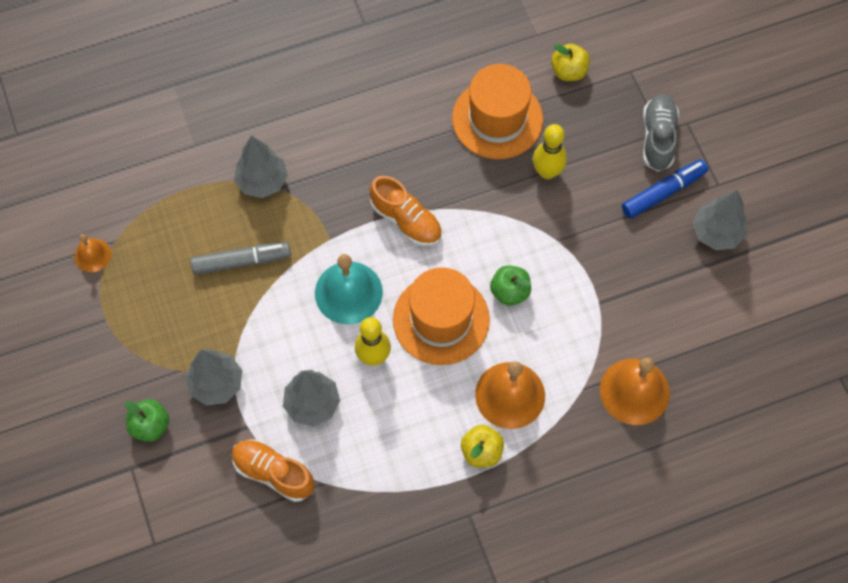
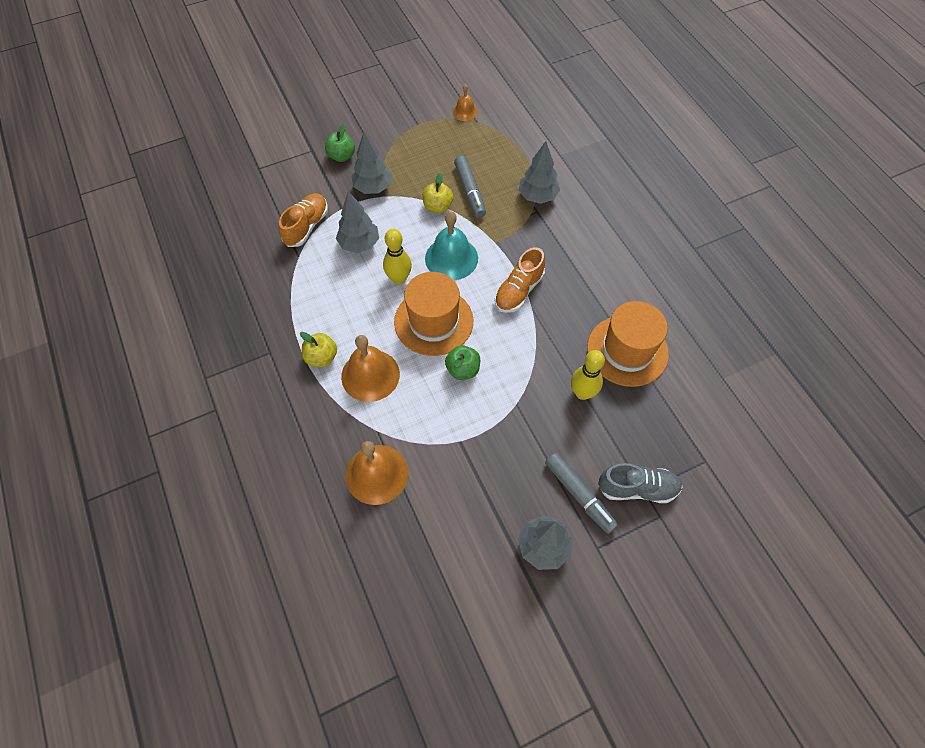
camera: 85 degrees right, 5 degrees down
yellow apple [551,44,590,81] -> yellow apple moved to [423,173,453,213]
blue marker [622,159,708,219] -> grey marker [545,453,618,534]

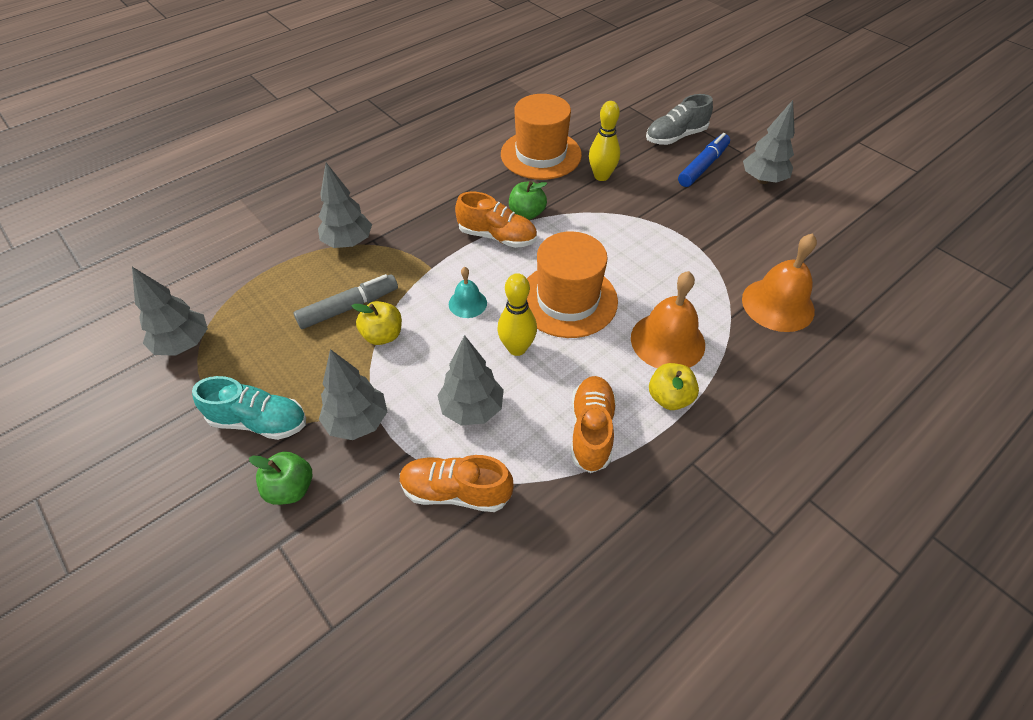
camera: 105 degrees left, 10 degrees down
turquoise bell [425,211,478,280] -> turquoise bell [449,267,487,318], size x0.55
green apple [445,345,480,380] -> green apple moved to [509,181,547,220]
orange bell [453,84,478,121] -> grey tree [132,267,208,356]
grey marker [545,453,618,534] -> blue marker [678,133,730,187]
grey shoe [598,463,683,503] -> grey shoe turned 105 degrees counterclockwise [646,94,713,145]
none -> turquoise shoe [192,376,306,440]
none -> orange shoe [571,376,616,473]

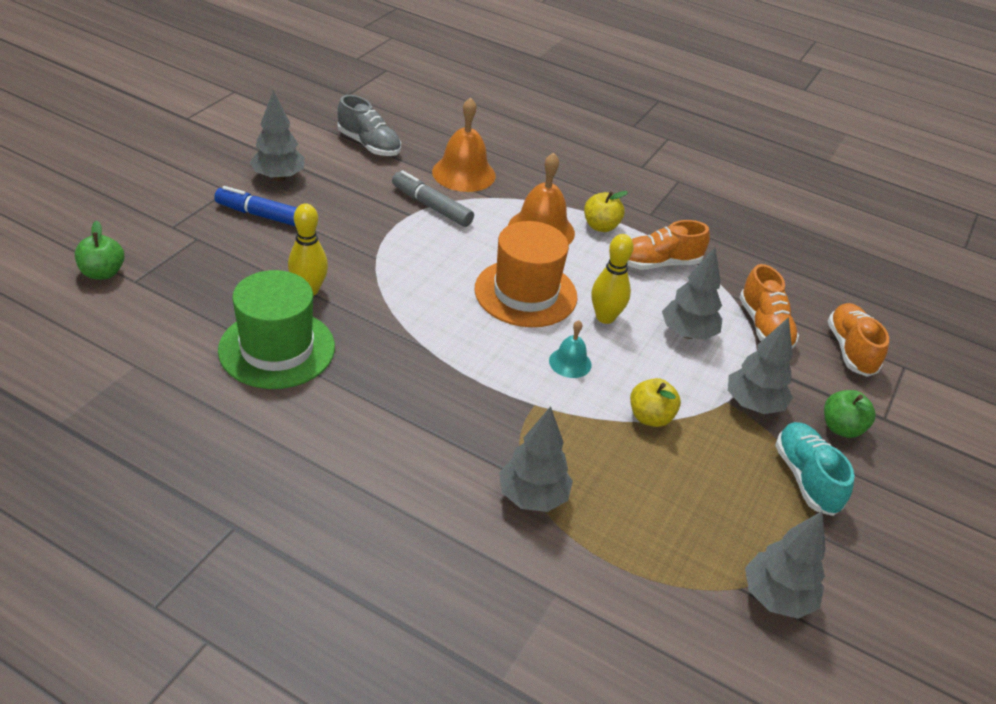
camera: 115 degrees left, 10 degrees down
grey marker [294,274,398,329] -> grey marker moved to [392,170,474,227]
orange shoe [455,192,537,248] -> orange shoe moved to [828,303,889,377]
orange hat [501,94,582,180] -> green hat [218,270,335,389]
green apple [509,181,547,220] -> green apple moved to [75,221,124,280]
grey shoe [646,94,713,145] -> grey shoe moved to [337,95,401,156]

